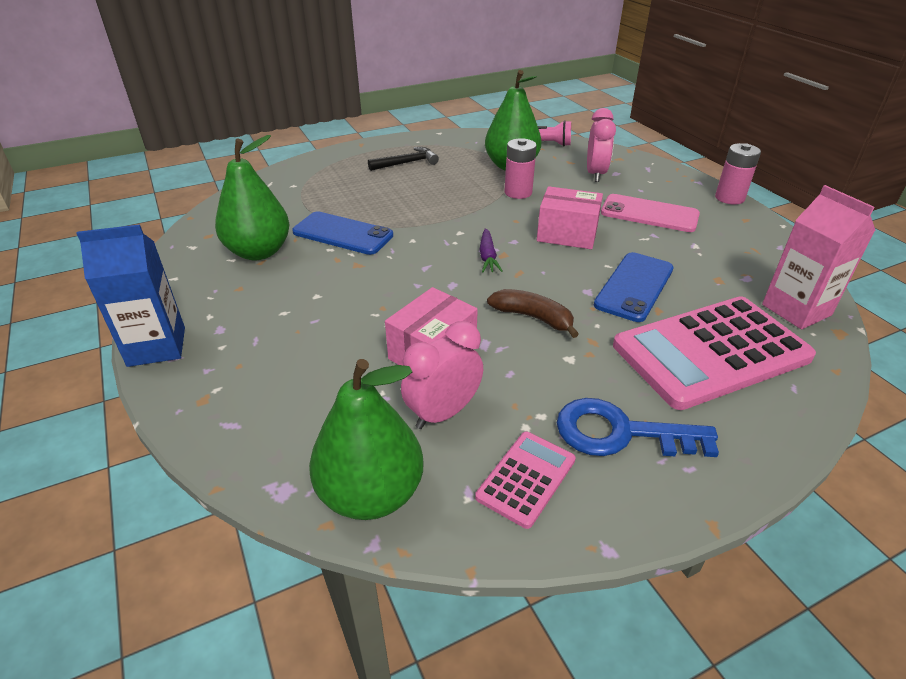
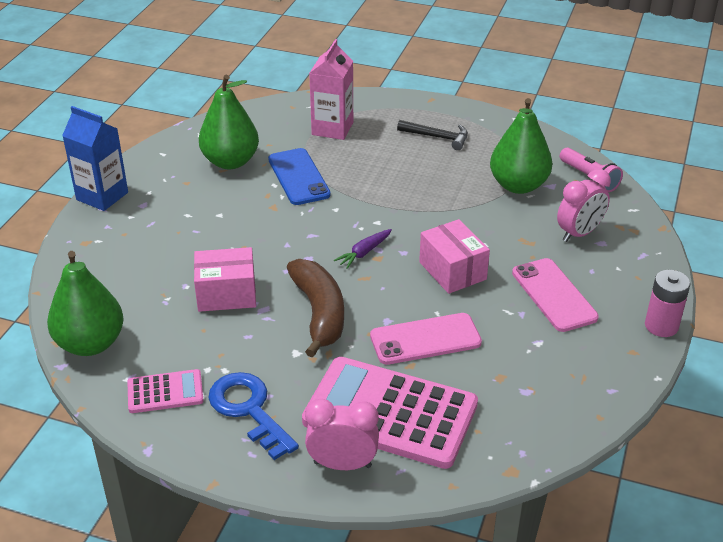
camera: 45 degrees right, 0 degrees up
pink clock [401,321,483,429] -> pink clock moved to [305,399,379,470]
brown banana [487,289,579,338] -> brown banana [287,259,344,358], size x1.55
pink battery [504,138,537,199] -> none
blue phone [594,252,674,322] -> pink phone [370,313,482,365]
pink carton [762,185,876,329] -> pink carton moved to [309,39,353,140]

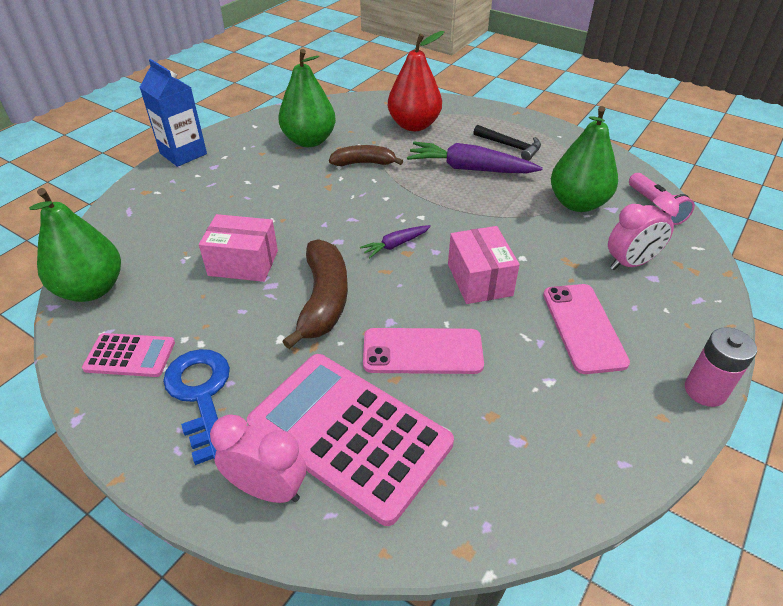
camera: 15 degrees right, 5 degrees up
blue phone [268,148,331,205] -> brown banana [329,145,403,166]
pink carton [309,39,353,140] -> red pear [388,31,445,131]
none -> purple carrot [407,142,543,173]

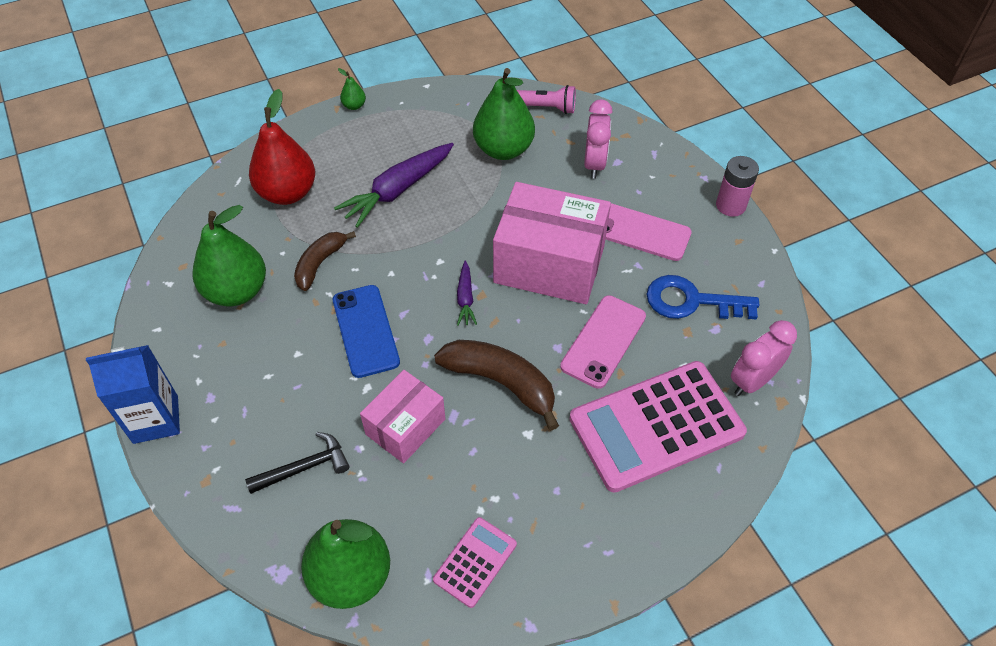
camera: 60 degrees left, 10 degrees up
blue key [163,349,230,465] -> blue key moved to [646,275,759,319]
pink clock [210,414,306,503] -> pink clock moved to [731,320,797,396]
pink box [448,226,520,304] -> pink box [493,182,611,304], size x1.71
black hammer [473,125,541,161] -> black hammer moved to [245,432,350,494]
none -> blue phone [333,285,400,378]
none -> green pear [338,68,366,110]

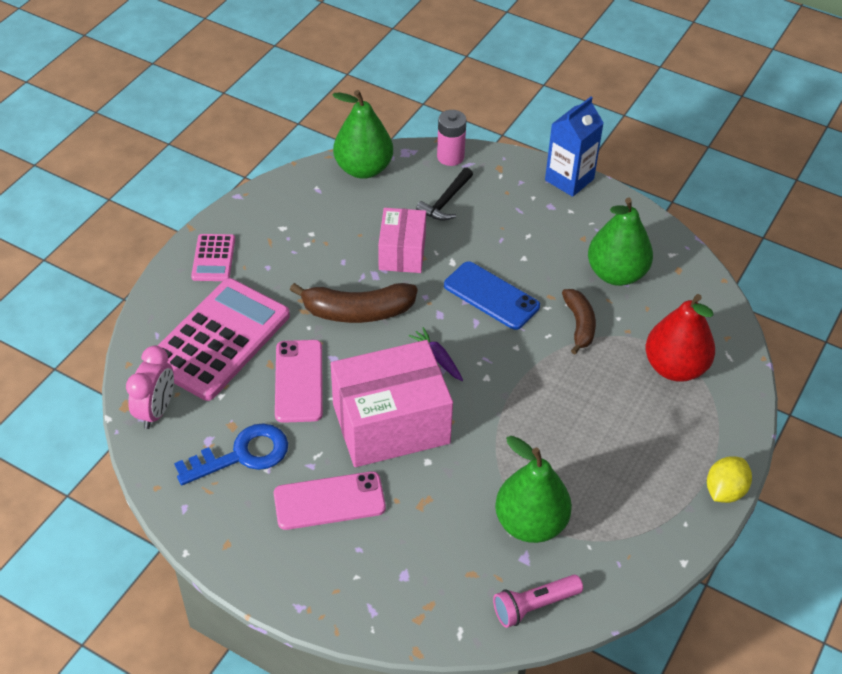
camera: 145 degrees right, 5 degrees down
purple carrot [334,143,454,228] -> none
green pear [338,68,366,110] -> yellow lemon [707,456,752,503]
pink calculator [433,517,517,608] -> pink calculator moved to [191,234,235,281]
pink clock [584,100,613,179] -> none
pink battery [716,156,759,217] -> pink battery moved to [437,110,466,166]

